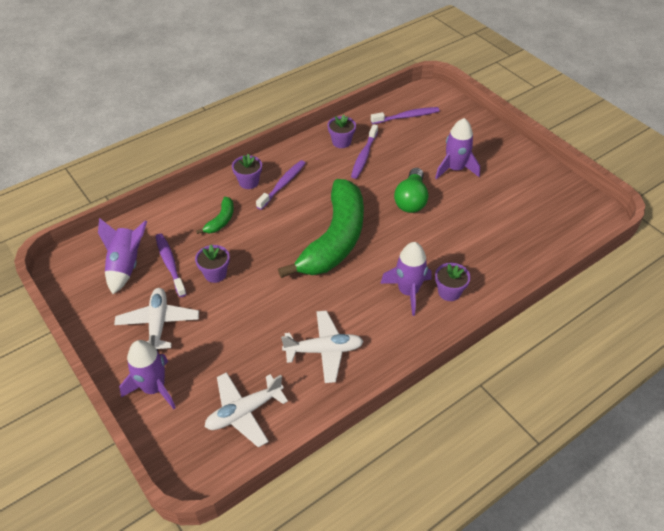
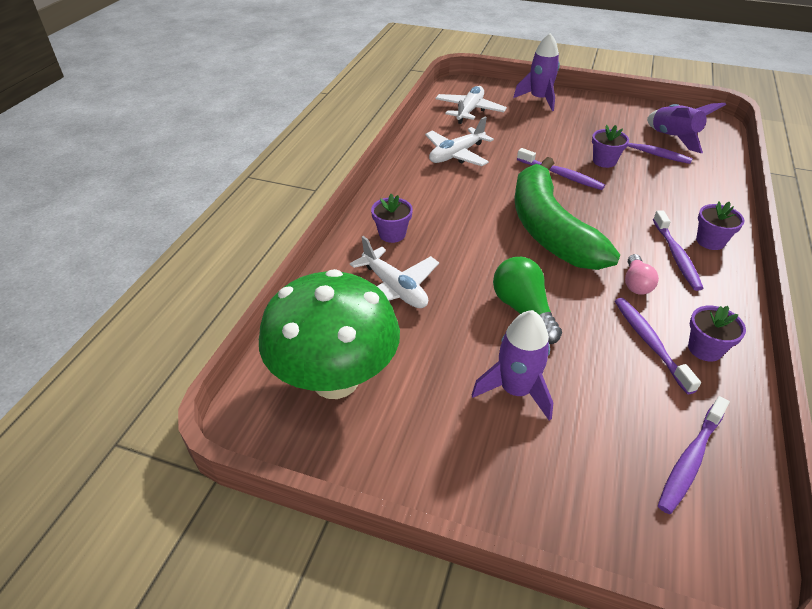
camera: 145 degrees right, 5 degrees down
white plane [114,288,199,351] -> white plane moved to [350,236,439,308]
green banana [196,197,234,234] -> none
purple rocket [380,242,432,316] -> none
none -> green mushroom [259,269,400,399]
none -> purple toothbrush [517,148,605,190]
none -> pink light bulb [625,254,659,295]

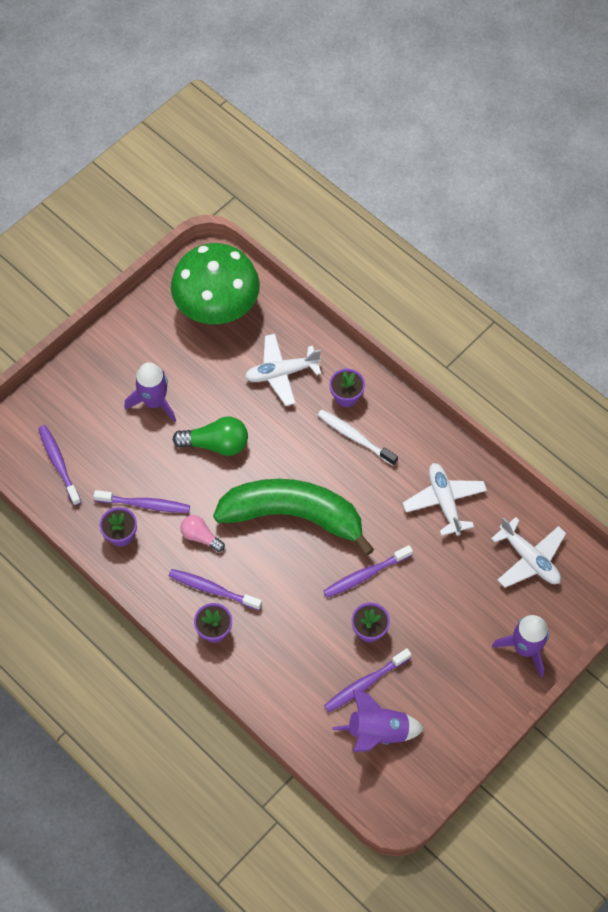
camera: 115 degrees right, 20 degrees up
none -> white toothbrush [318,410,398,466]

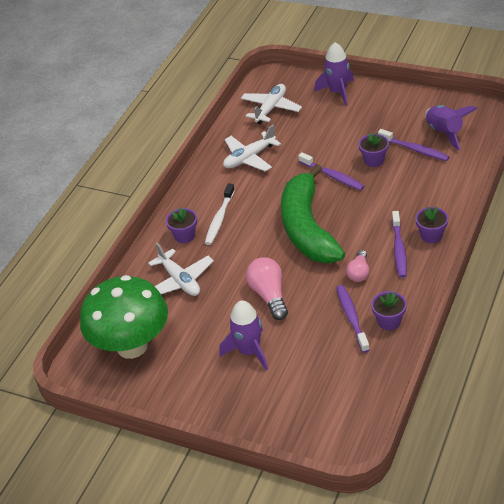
camera: 105 degrees left, 20 degrees down
purple toothbrush [38,425,81,506] -> none
green light bulb [172,417,248,456] -> pink light bulb [246,257,288,320]

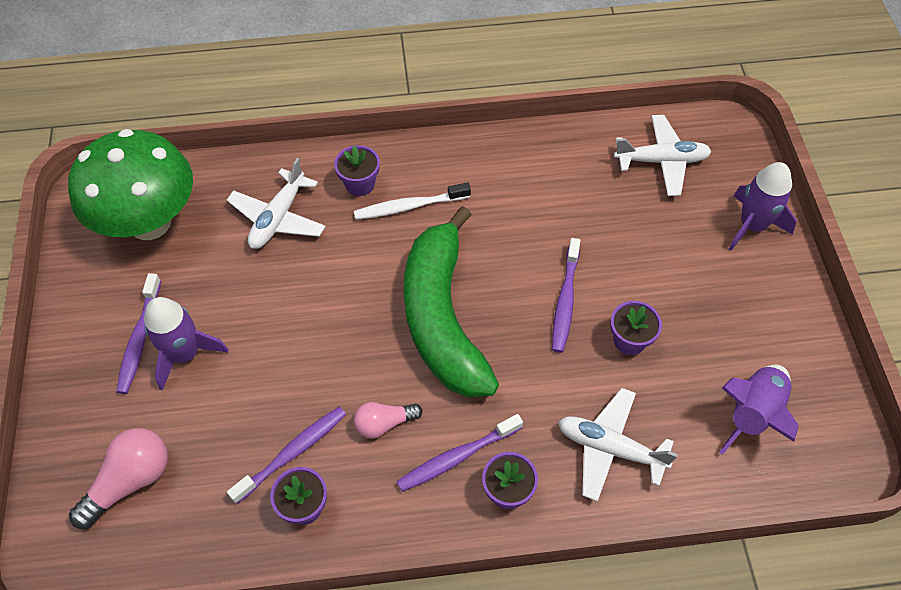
camera: 55 degrees right, 15 degrees up
white plane [223,125,281,171] -> white plane moved to [558,388,678,502]
pink light bulb [246,257,288,320] -> pink light bulb moved to [69,428,168,529]
green banana [281,164,345,263] -> green banana turned 60 degrees counterclockwise [404,206,499,398]
purple toothbrush [378,129,449,161] -> purple toothbrush moved to [116,273,161,394]

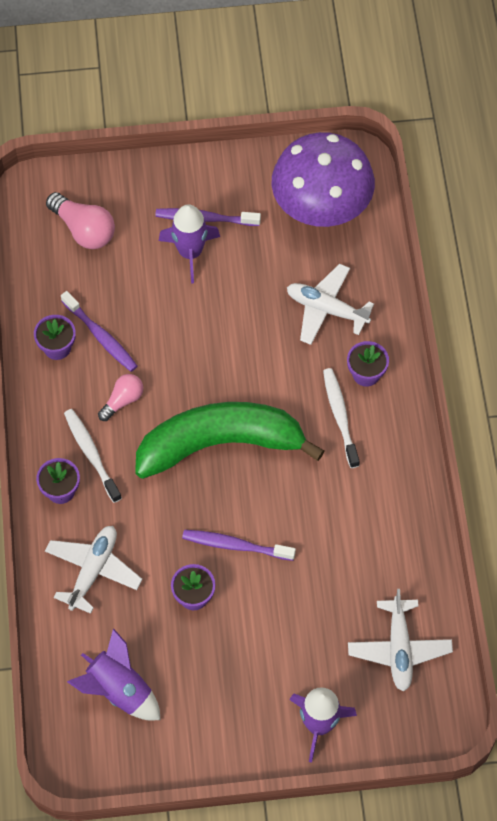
camera: 90 degrees right, 5 degrees up
green mushroom [68,129,193,240] -> purple mushroom [271,132,375,227]
pink light bulb [354,402,423,439] -> pink light bulb turned 60 degrees clockwise [98,374,143,421]
purple toothbrush [396,414,523,492] -> white toothbrush [64,409,122,503]

